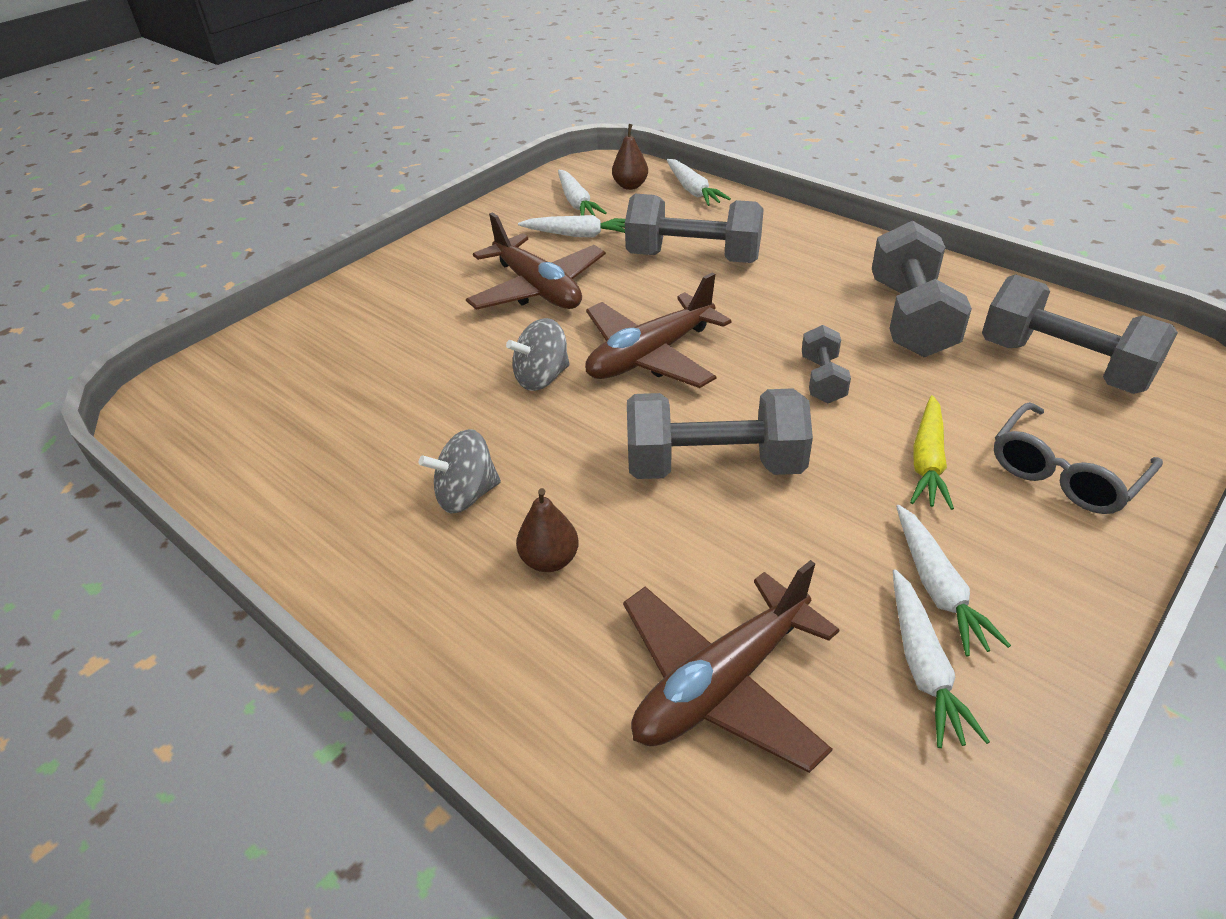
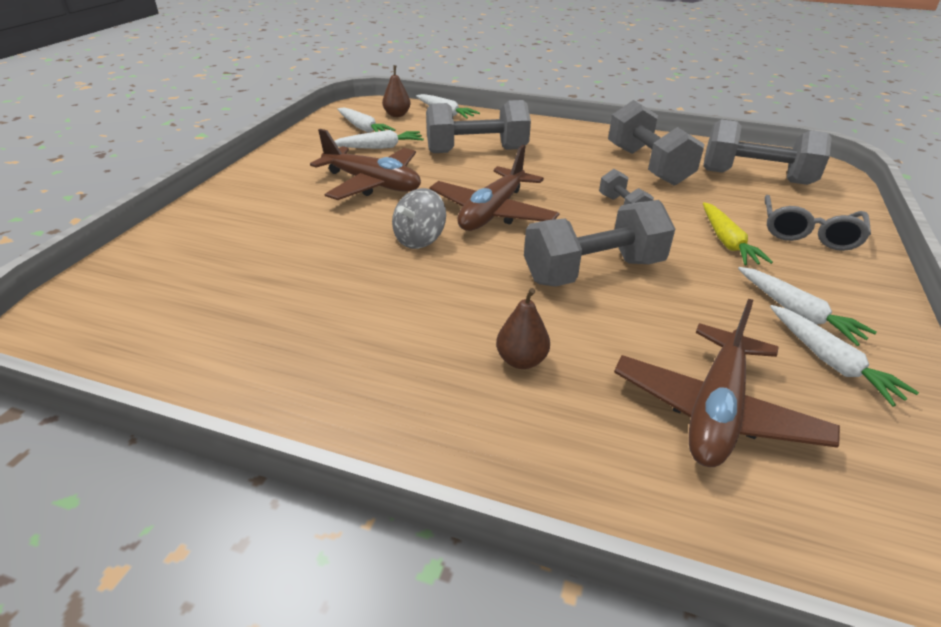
camera: 25 degrees left, 5 degrees down
grey spinning top [419,429,501,513] -> none

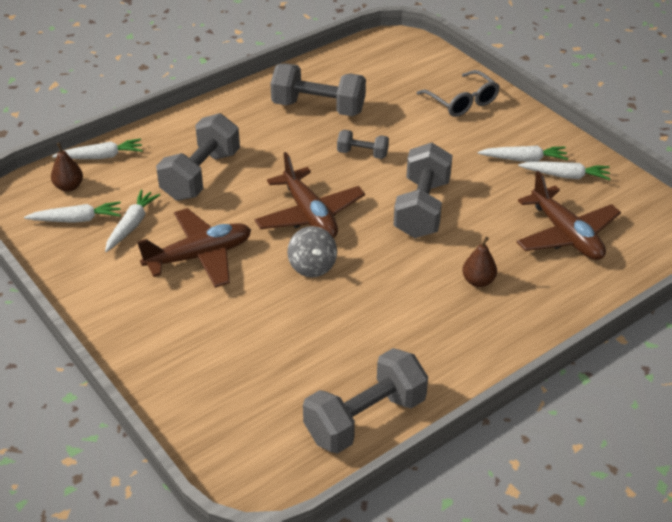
camera: 55 degrees left, 5 degrees up
grey dumbbell [703,120,832,185] -> grey dumbbell moved to [303,348,428,454]
yellow carrot [703,202,773,265] -> none

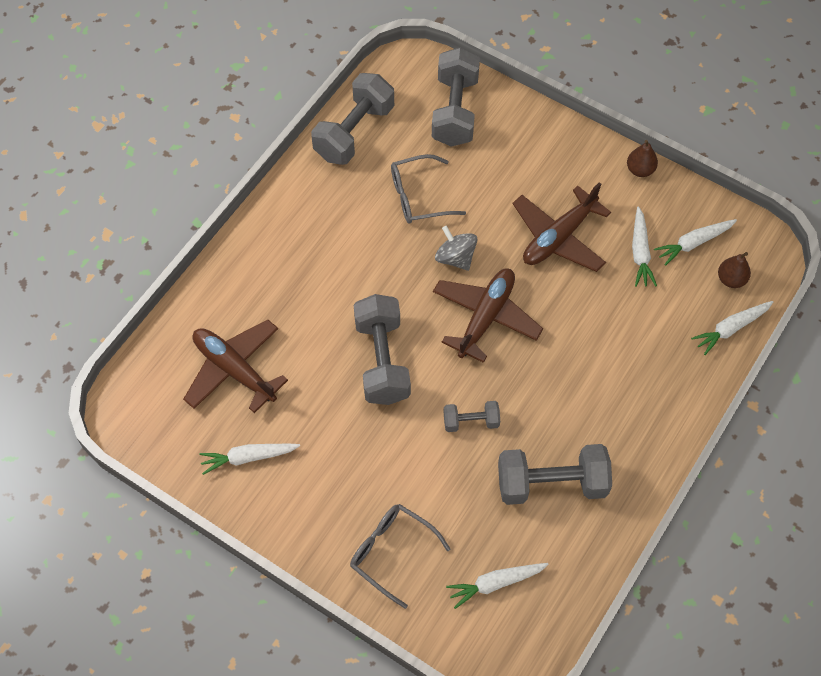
camera: 160 degrees right, 20 degrees up
grey dumbbell [156,113,240,201] -> grey dumbbell moved to [432,47,480,147]
brown plane [254,152,365,238] -> brown plane turned 75 degrees clockwise [433,268,543,363]
brown pear [462,237,497,287] -> brown pear moved to [627,140,658,177]
white carrot [478,146,568,162] -> white carrot moved to [446,563,549,609]
none -> grey glasses [391,154,466,224]

